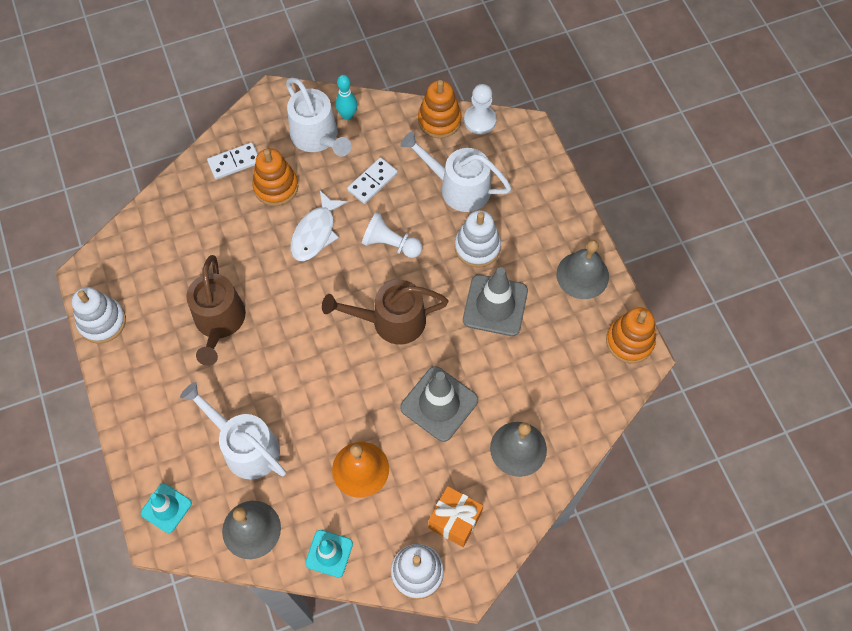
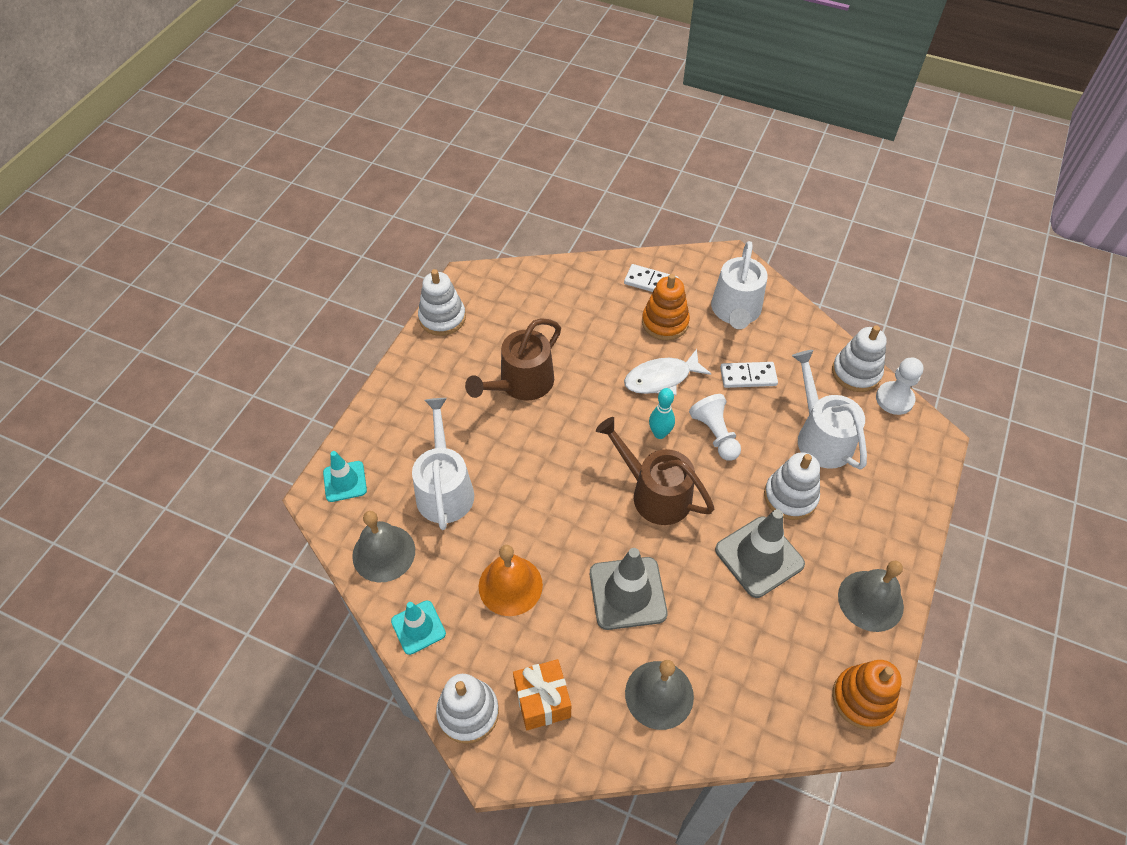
camera: 45 degrees right, 10 degrees down
turquoise bowling pin [336,75,357,120] -> turquoise bowling pin moved to [649,388,675,439]
orange stacking toy [418,80,461,138] -> white stacking toy [832,325,887,392]

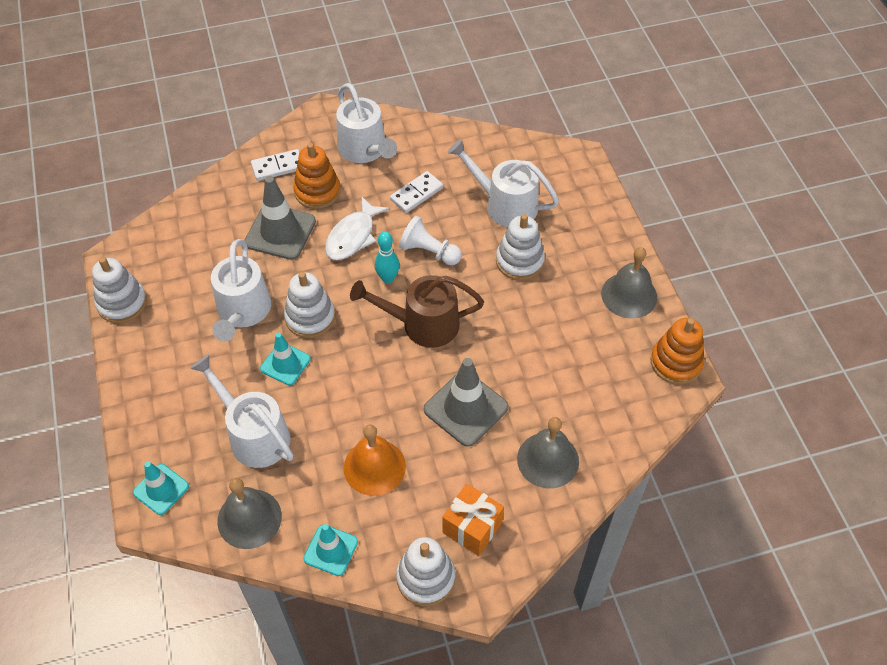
camera: 40 degrees left, 0 degrees up
brown watering can [465,318,561,401] -> white watering can [211,239,271,342]
grey traffic cone [715,509,805,598] -> grey traffic cone moved to [244,176,316,260]
white stacking toy [832,325,887,392] -> white stacking toy moved to [284,272,335,338]
white pawn [876,358,923,415] -> none
none -> turquoise traffic cone [260,333,311,385]

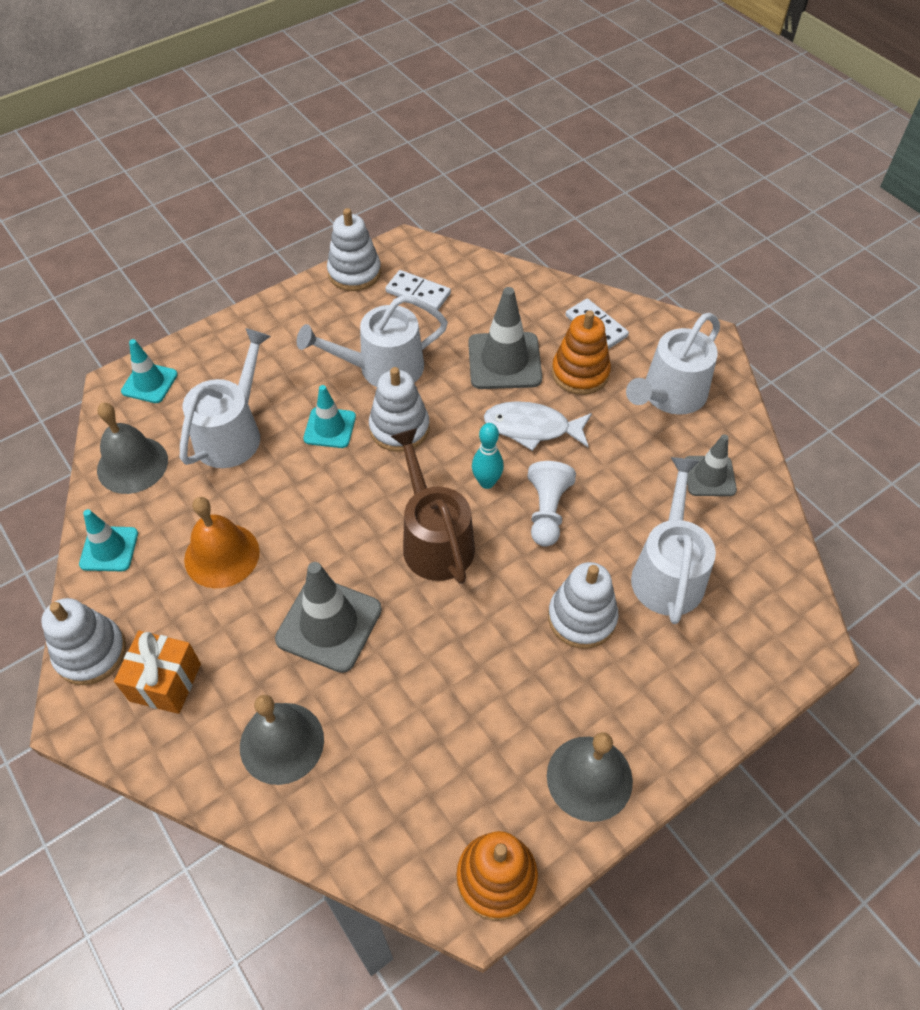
camera: 70 degrees right, 0 degrees up
white domino [390,171,443,213] -> white domino moved to [386,270,451,310]
none -> grey traffic cone [685,434,737,496]

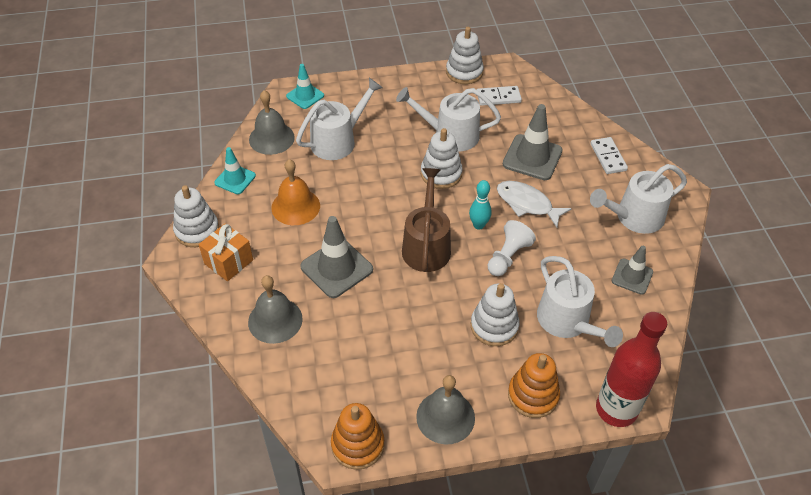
camera: 25 degrees right, 5 degrees down
turquoise traffic cone [303,385,356,448] -> none
white domino [386,270,451,310] -> white domino turned 60 degrees counterclockwise [477,86,522,106]
orange stacking toy [552,310,611,395] -> orange stacking toy moved to [508,353,560,418]
white watering can [631,457,716,624] -> white watering can turned 120 degrees clockwise [537,256,623,347]
none -> red bottle [596,312,667,427]

